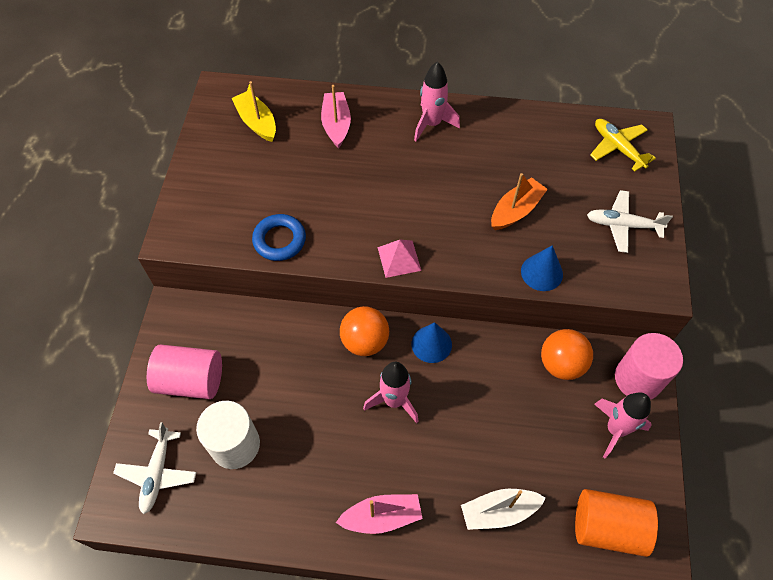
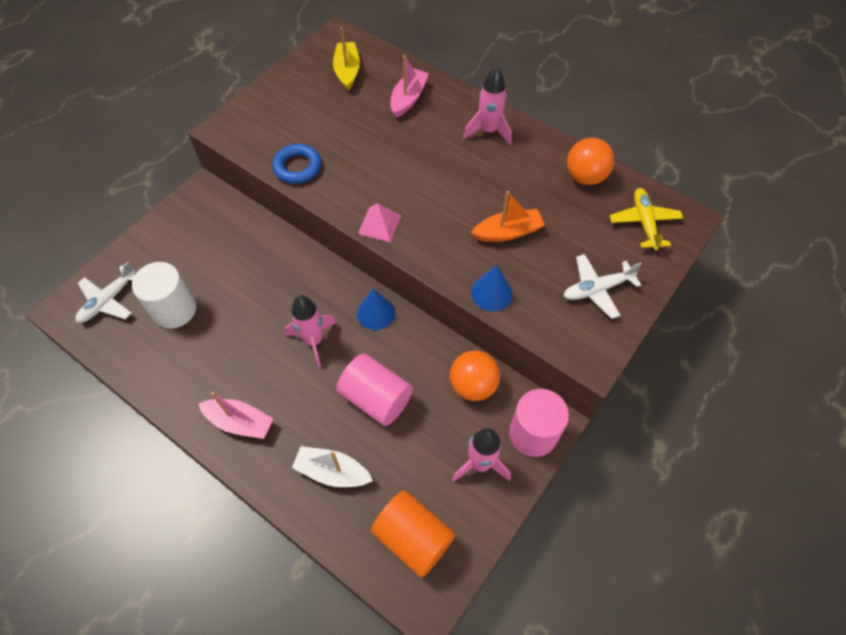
camera: 30 degrees right, 0 degrees up
pink cylinder [147,345,222,399] -> pink cylinder moved to [336,353,413,426]
orange ball [340,306,389,356] -> orange ball moved to [567,138,614,185]
white plane [587,190,673,253] -> white plane turned 60 degrees counterclockwise [564,254,642,319]

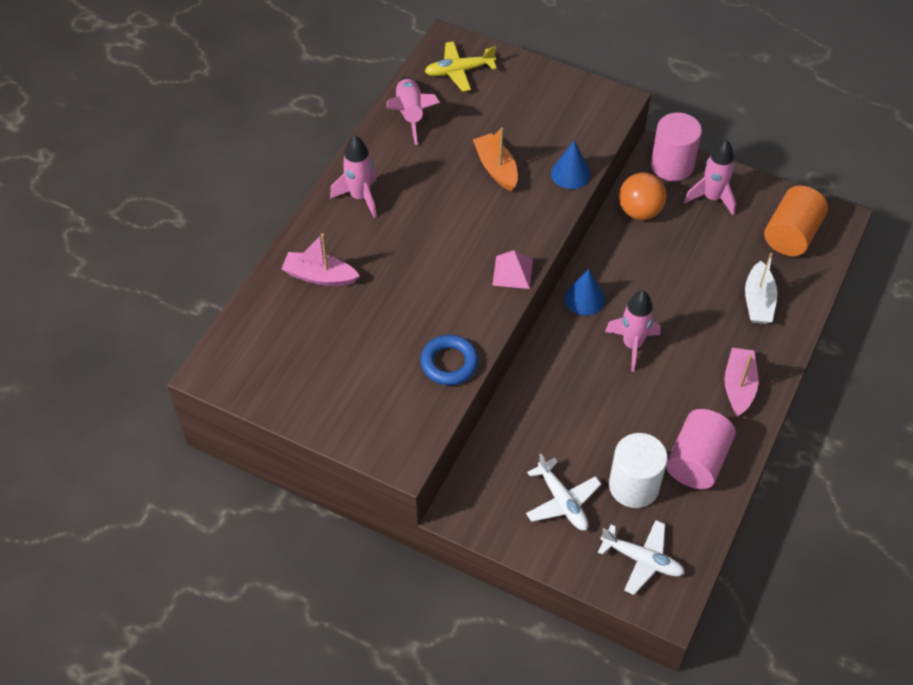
camera: 100 degrees left, 5 degrees down
yellow boat [333,27,360,90] -> none
pink cylinder [336,353,413,426] -> pink cylinder moved to [666,409,736,489]
white plane [564,254,642,319] -> white plane moved to [526,454,601,530]
orange ball [567,138,614,185] -> pink rocket [387,77,440,145]

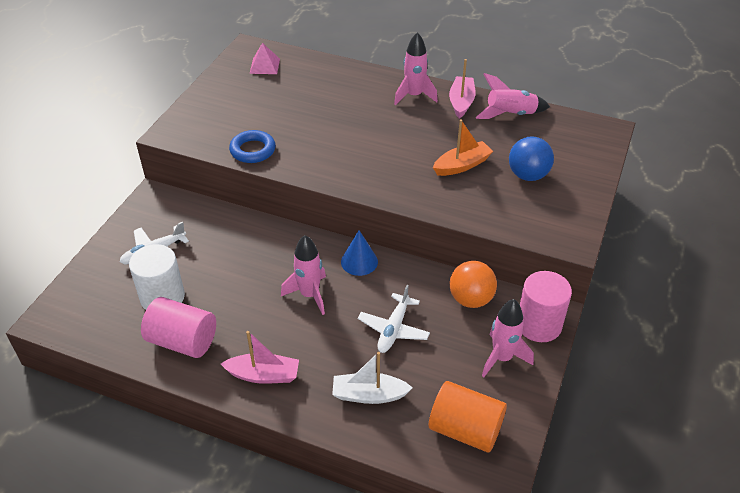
camera: 85 degrees right, 10 degrees down
pink boat [282,233,360,286] -> pink boat moved to [449,59,476,119]
yellow plane [425,41,497,92] -> none
pink pyramid [492,250,533,289] -> pink pyramid moved to [249,43,280,74]
blue cone [551,140,591,189] -> none
white plane [598,520,685,595] -> white plane moved to [358,285,430,353]
none -> blue ball [509,136,554,181]

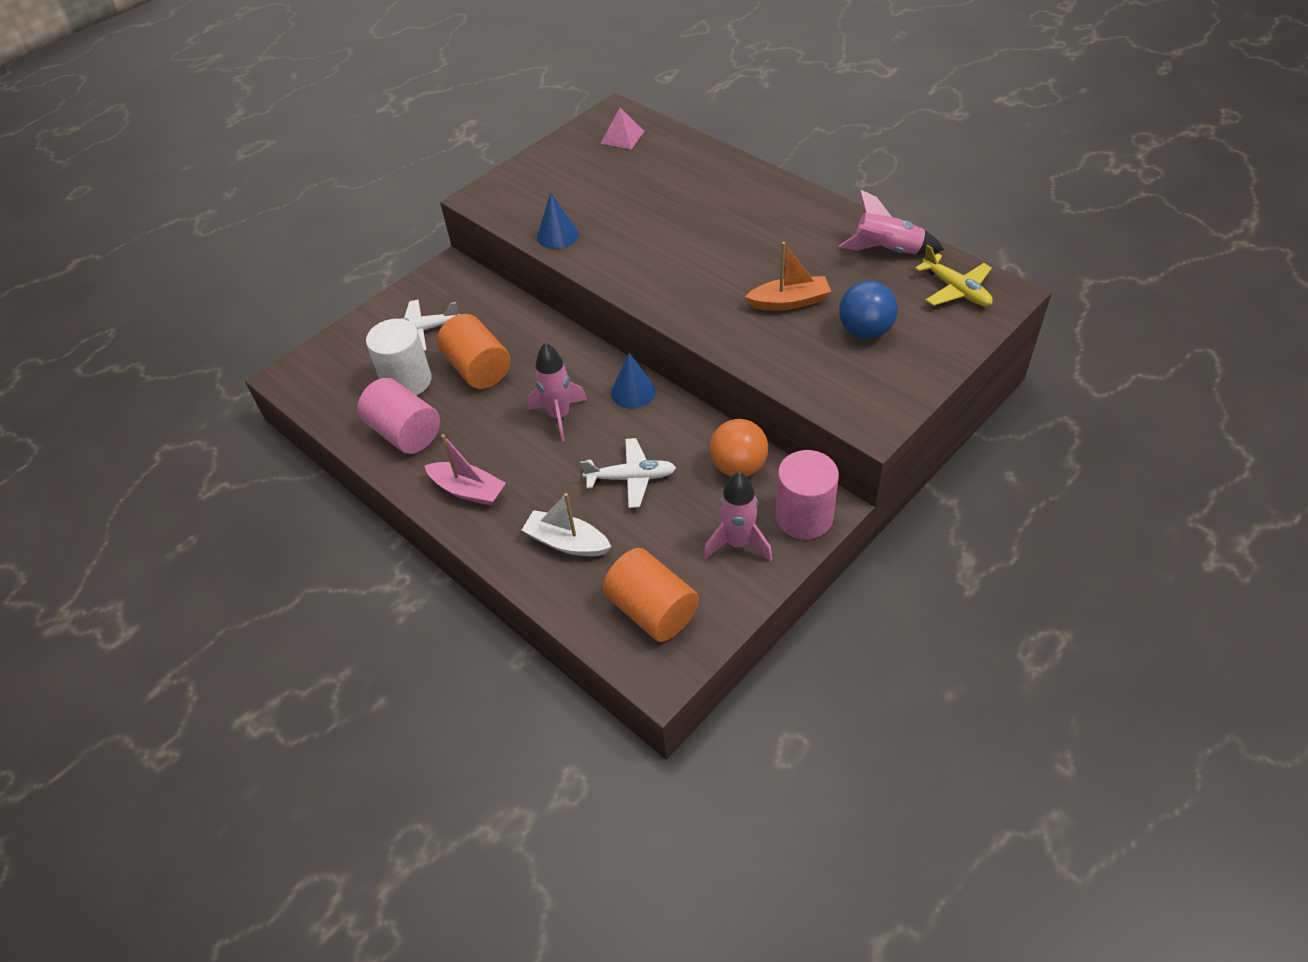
camera: 25 degrees right, 5 degrees up
blue ring [229,130,276,163] -> blue cone [537,193,579,249]
white plane [358,285,430,353] -> white plane turned 135 degrees counterclockwise [581,438,676,508]
pink rocket [394,32,438,105] -> none
pink boat [449,59,476,119] -> none
none -> orange cylinder [437,314,511,389]
none -> yellow plane [915,245,993,306]

